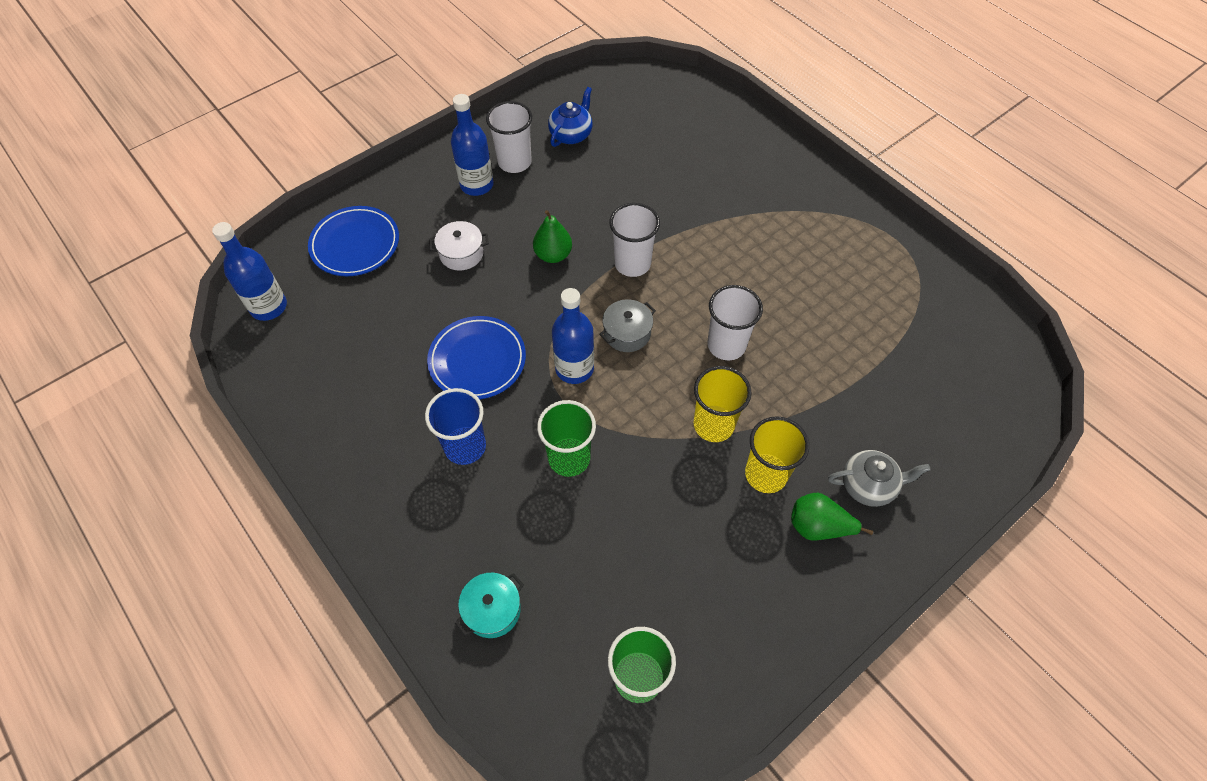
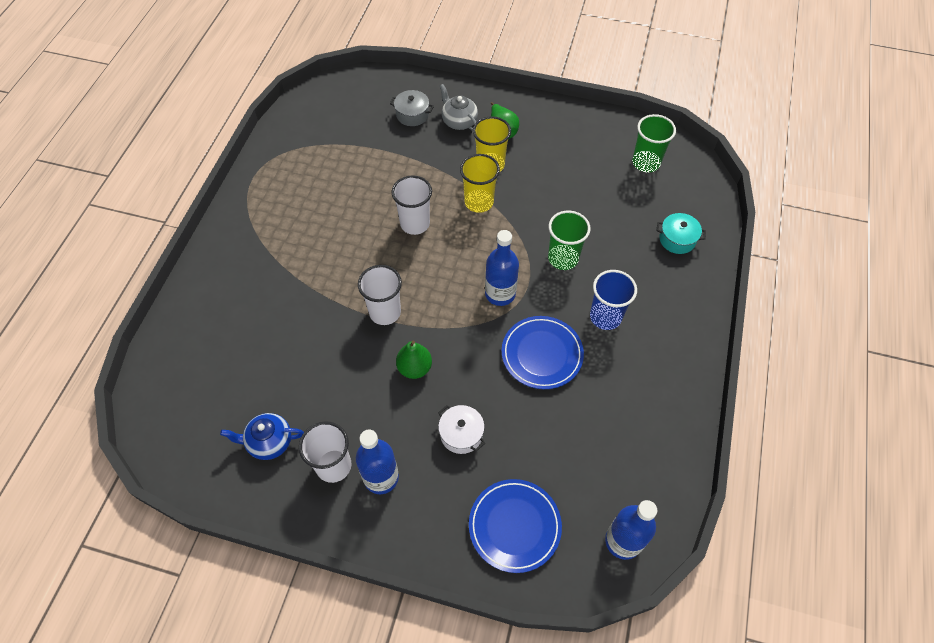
camera: 125 degrees left, 0 degrees up
grey pot [599,299,656,352] -> grey pot moved to [390,90,434,126]

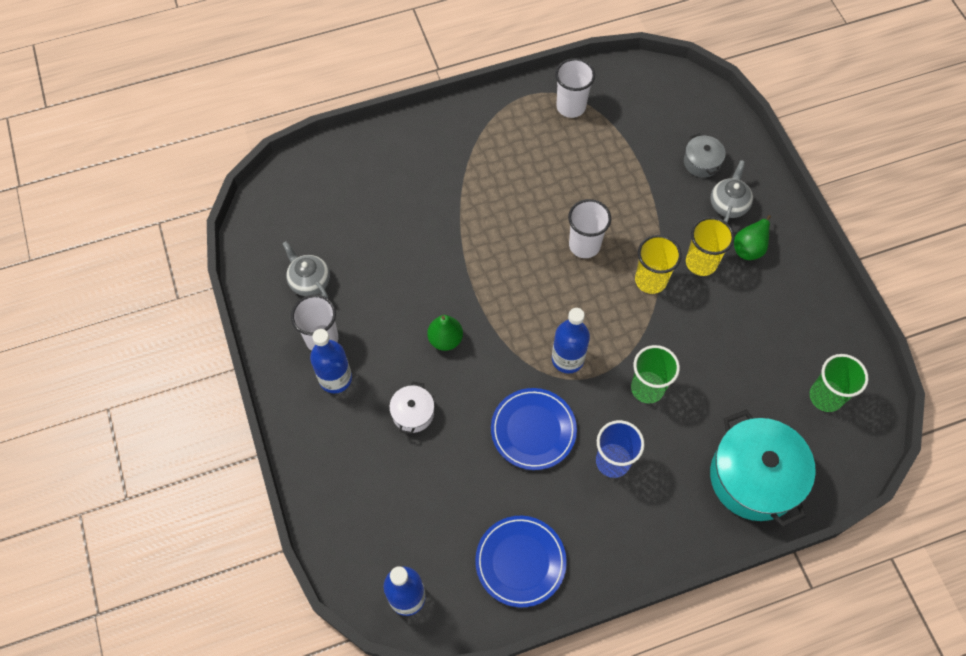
camera: 55 degrees right, 5 degrees up
blue teapot [220,413,304,460] -> grey teapot [282,241,330,298]
white cup [358,265,402,325] -> white cup moved to [555,58,595,118]
blue plate [469,479,562,573] -> blue plate moved to [475,516,567,608]
turquoise pot [656,213,706,254] -> turquoise pot [710,410,816,527], size x2.09

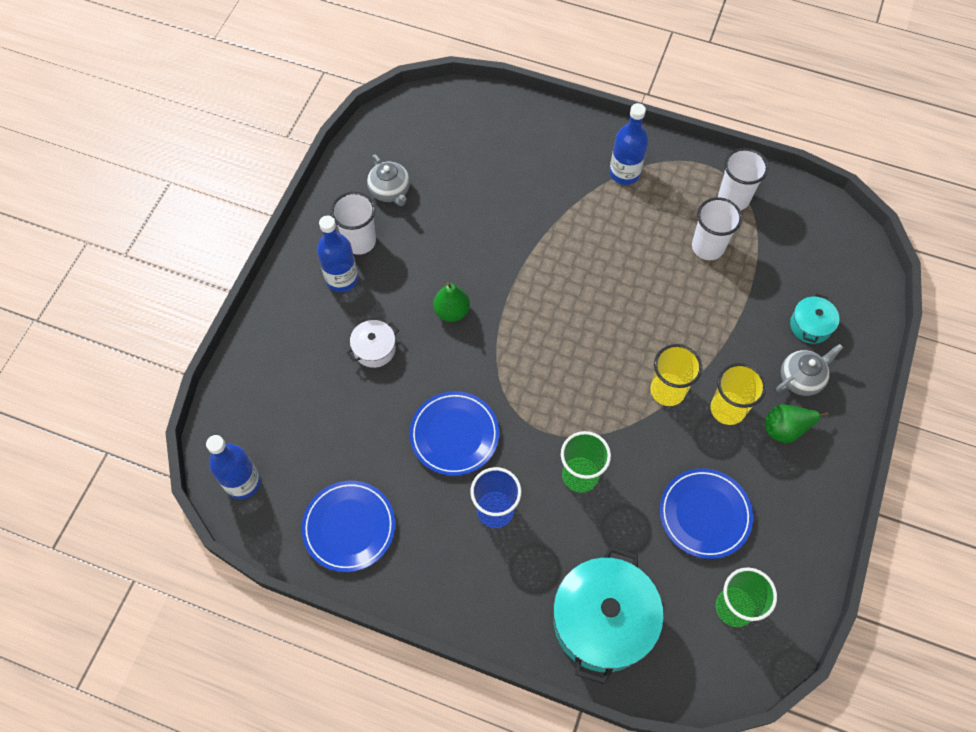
camera: 40 degrees right, 0 degrees up
grey teapot [282,241,330,298] -> grey teapot turned 150 degrees clockwise [367,154,410,206]
blue bottle [552,308,590,373] -> blue bottle moved to [610,103,648,185]
white cup [568,199,611,258] -> white cup moved to [692,197,742,260]
grey pot [684,133,726,178] -> turquoise pot [790,293,840,344]
none -> blue plate [659,468,753,559]

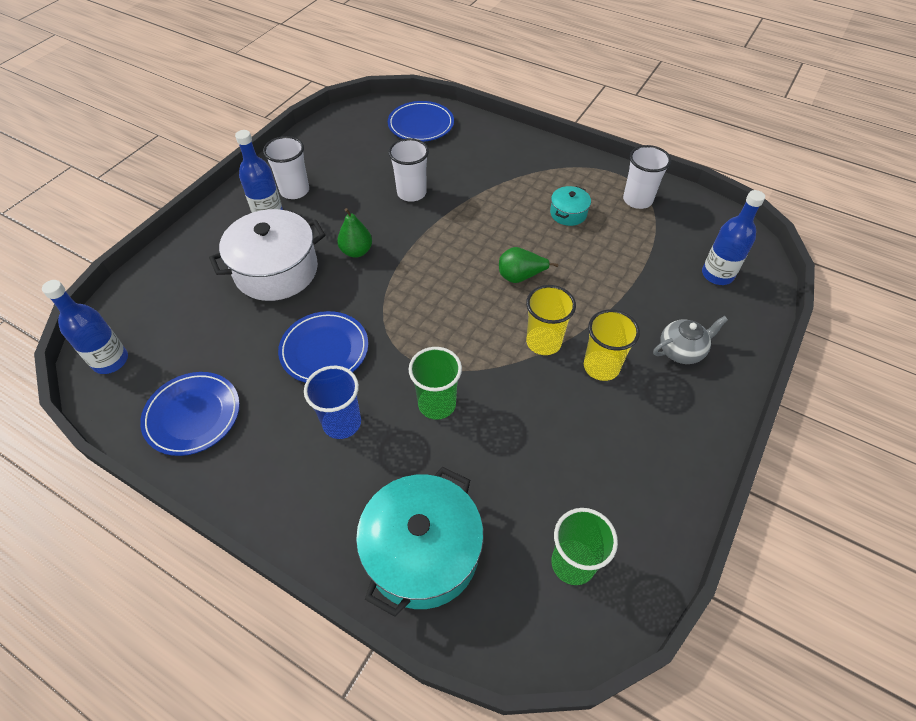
camera: 10 degrees right, 10 degrees down
white pot [347,320,399,368] -> white pot [209,209,325,301], size x2.09
grey teapot [367,154,410,206] -> none
blue bottle [610,103,648,185] -> blue bottle moved to [702,190,765,285]
blue plate [659,468,753,559] -> blue plate moved to [388,101,454,142]
white cup [692,197,742,260] -> white cup moved to [388,138,429,202]
green pear [765,404,828,443] -> green pear moved to [499,247,559,283]
turquoise pot [790,293,840,344] -> turquoise pot moved to [550,186,591,226]

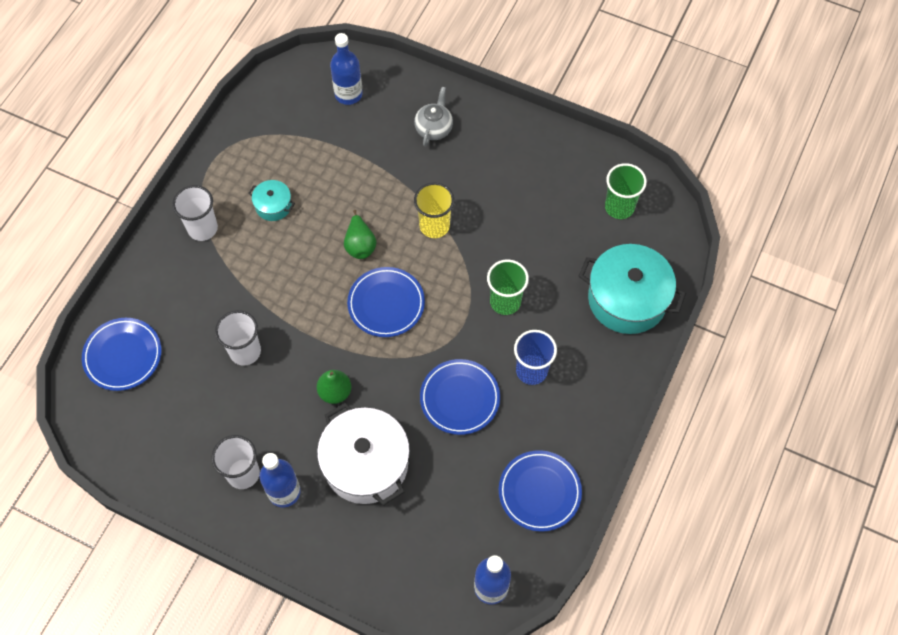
camera: 95 degrees left, 10 degrees up
yellow cup [584,309,640,381] -> none
white cup [623,145,671,209] -> white cup moved to [172,185,218,241]
grey teapot [653,316,728,364] -> grey teapot turned 45 degrees clockwise [414,87,453,146]
none -> blue plate [347,267,425,337]

